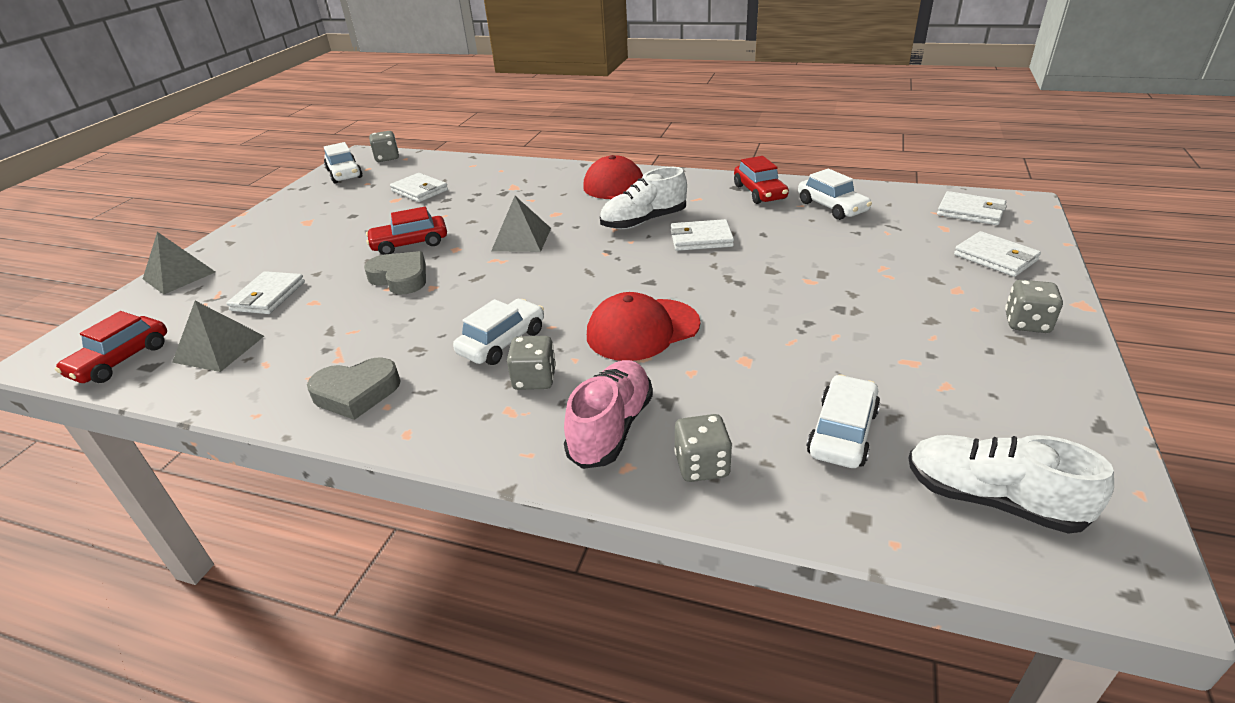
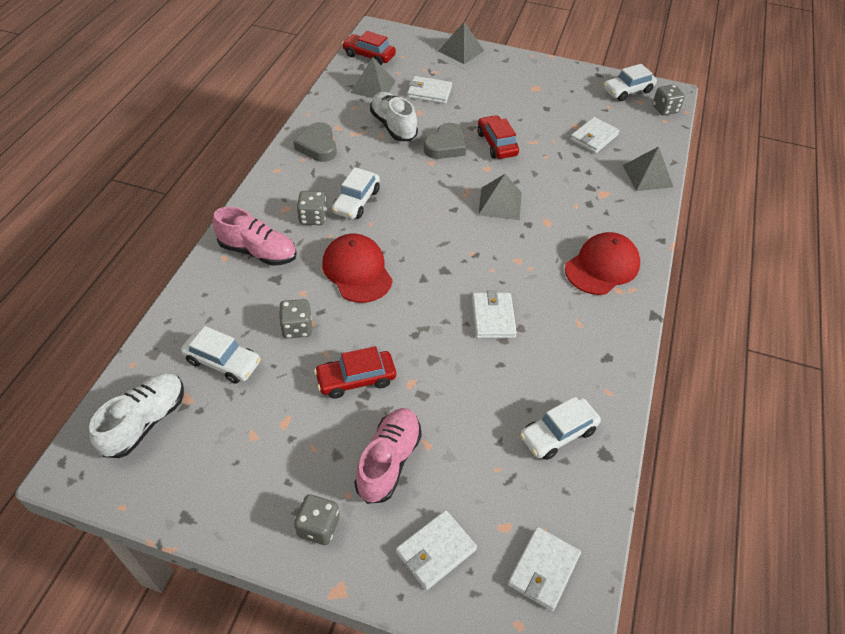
camera: 85 degrees right, 15 degrees up
white car [453,299,544,365] -> white car turned 75 degrees clockwise [332,167,380,219]
white shoe [600,167,687,229] -> white shoe moved to [370,92,418,141]
grey dice [674,414,732,482] -> grey dice moved to [279,299,312,338]
red car [734,156,789,204] -> red car moved to [314,346,396,399]
none -> pink shoe [354,408,422,504]
none -> grey pyramid [623,147,673,191]

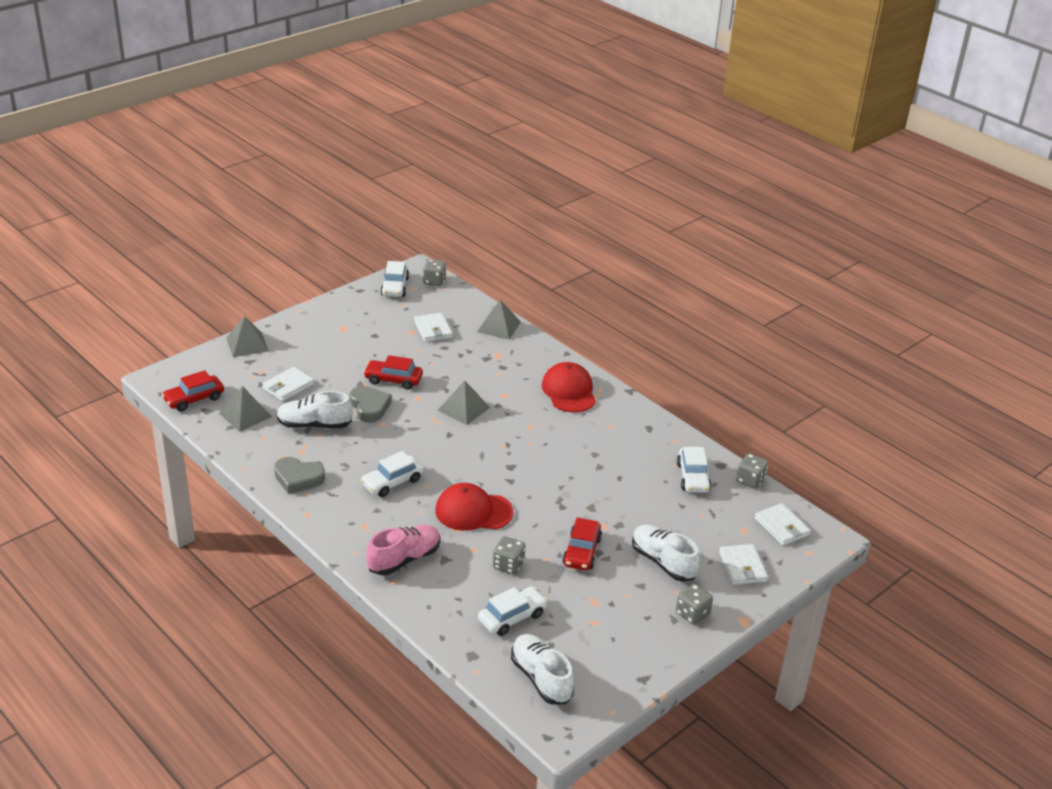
camera: 60 degrees left, 15 degrees down
grey dice [297,191,327,225] -> grey dice moved to [736,454,768,489]
white car [332,167,380,219] -> white car turned 90 degrees clockwise [360,451,423,497]
pink shoe [354,408,422,504] -> white shoe [632,525,700,582]
white wallet [472,290,517,338] -> none

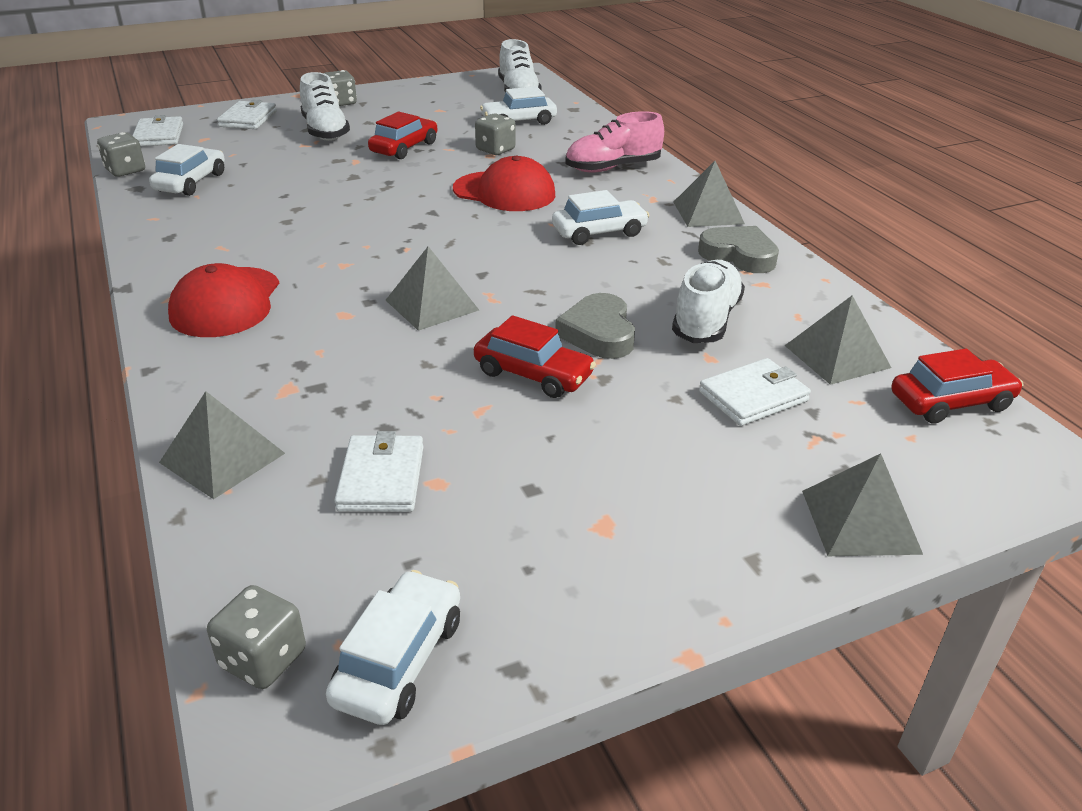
camera: 160 degrees left, 0 degrees up
white shoe [277,391,353,429] -> white shoe turned 90 degrees counterclockwise [672,260,745,343]
none -> grey pyramid [673,161,745,227]

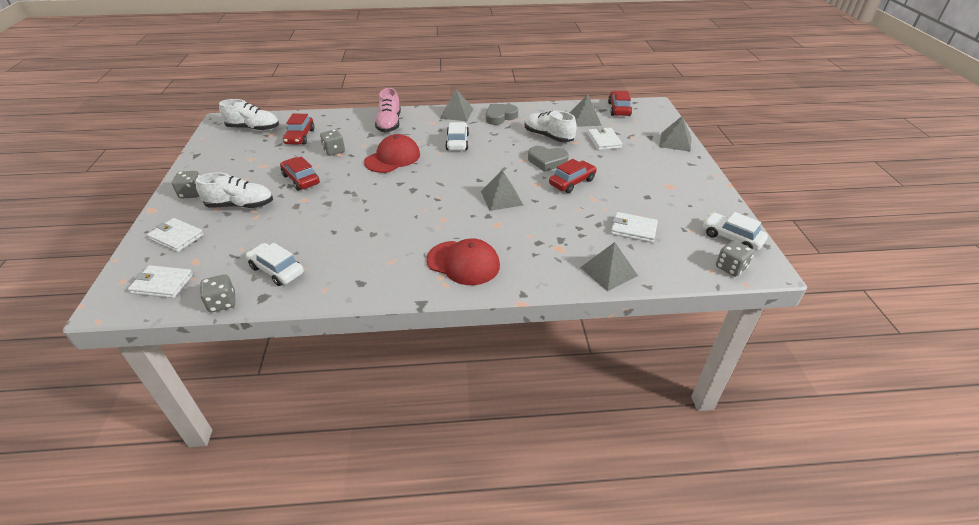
camera: 70 degrees left, 5 degrees up
white car [480,86,557,125] -> red car [283,114,315,145]

